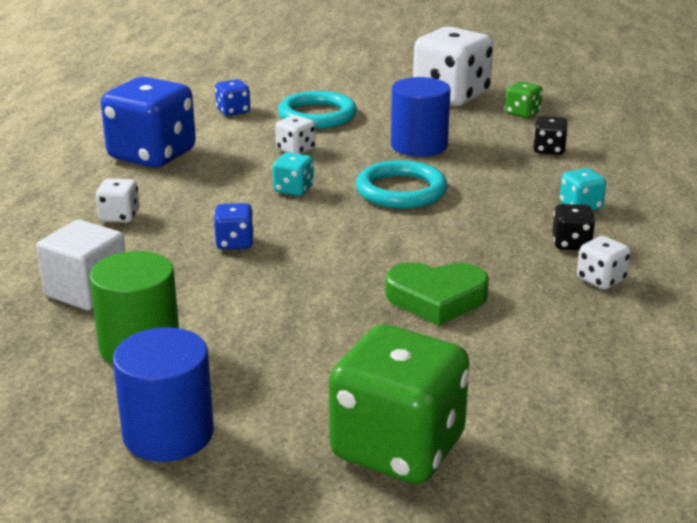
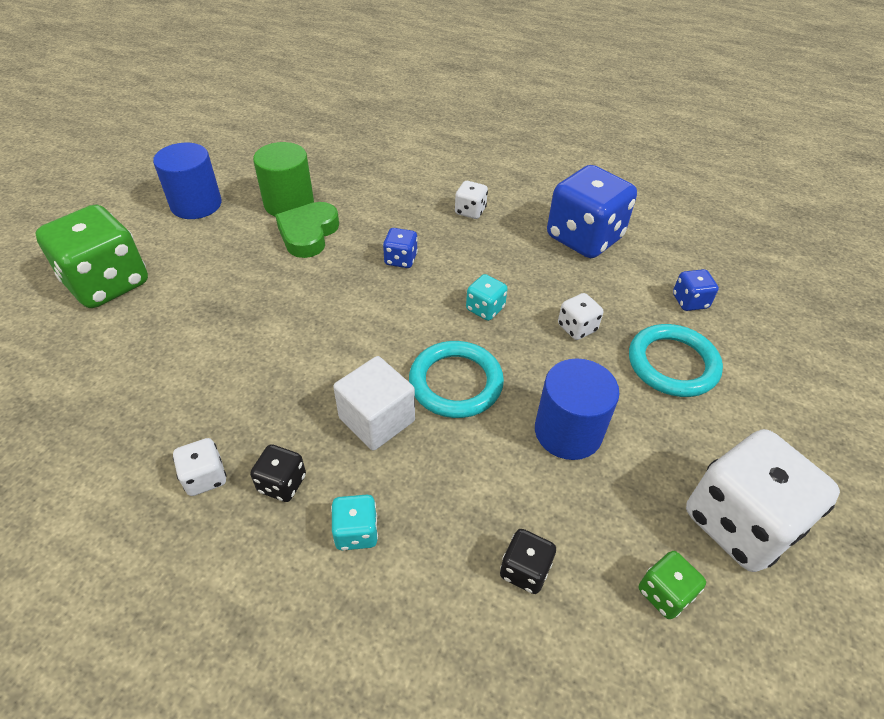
camera: 105 degrees right, 20 degrees up
white cube [36,219,125,310] -> white cube moved to [333,356,415,451]
green heart [385,262,489,326] -> green heart moved to [275,202,339,258]

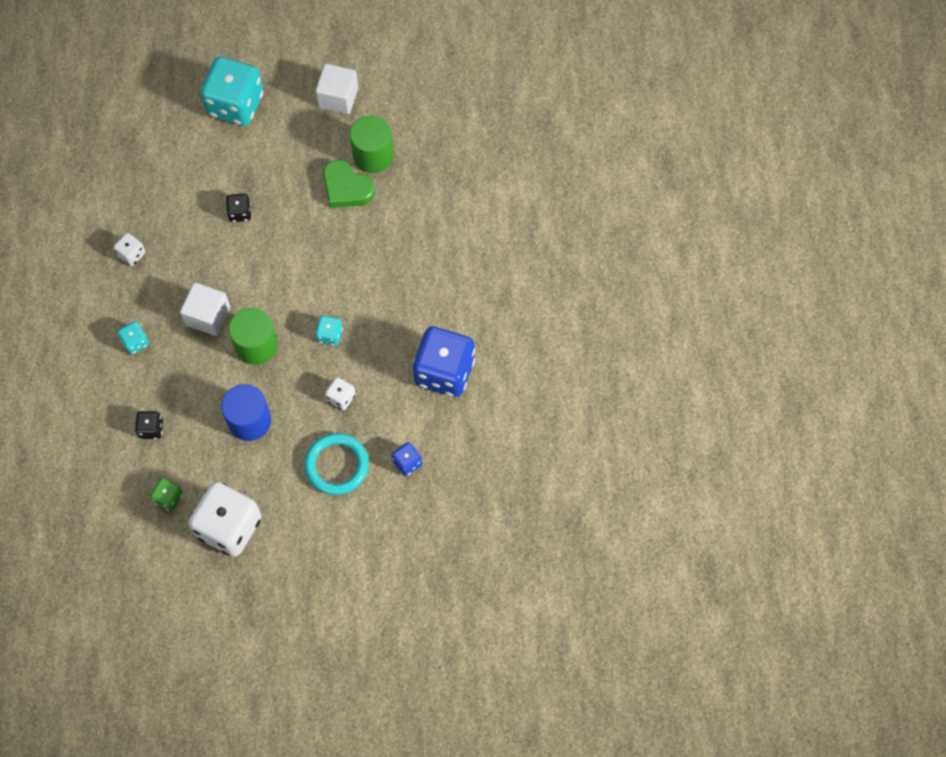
camera: 65 degrees right, 20 degrees up
green dice [35,205,148,308] -> turquoise dice [200,57,264,126]
blue cylinder [153,143,222,219] -> white cube [315,64,358,114]
black dice [250,444,306,502] -> black dice moved to [226,193,251,222]
green heart [275,202,339,258] -> green heart turned 135 degrees counterclockwise [323,160,375,208]
blue dice [383,228,418,268] -> none
turquoise ring [409,341,504,418] -> green cylinder [229,308,278,365]
white dice [455,181,488,219] -> none

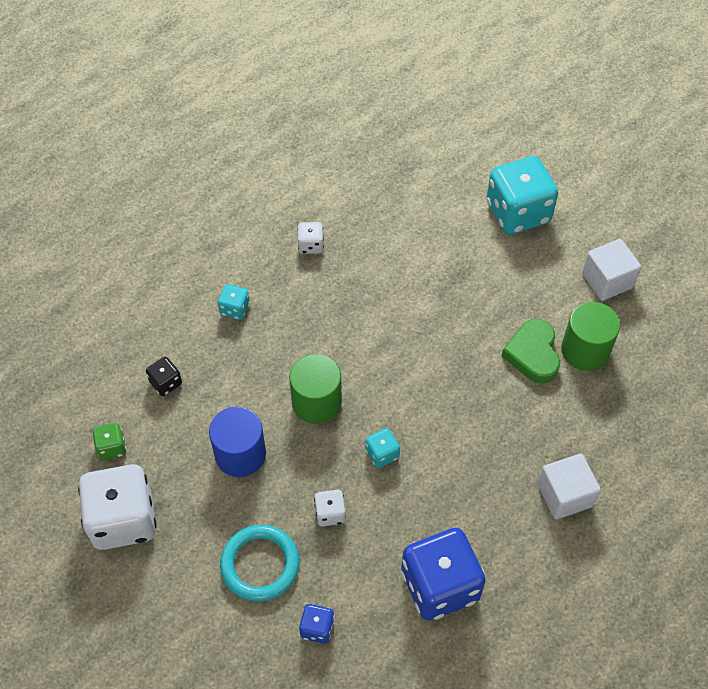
camera: 50 degrees right, 10 degrees down
white cube [180,283,230,336] -> white cube moved to [538,453,601,520]
black dice [226,193,251,222] -> none

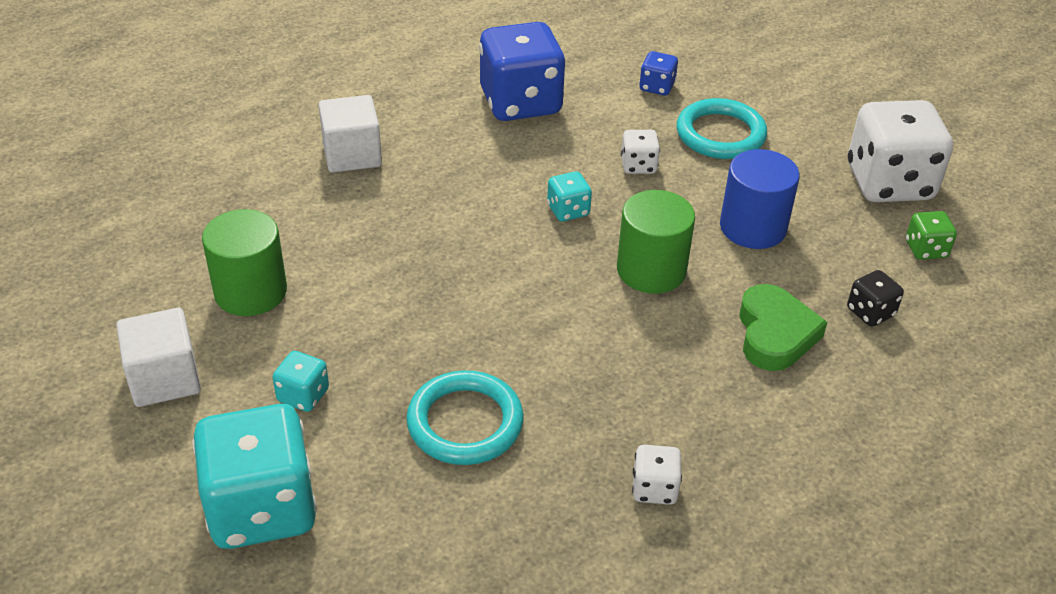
camera: 175 degrees left, 15 degrees down
turquoise dice [218,284,250,320] -> turquoise dice moved to [272,351,329,412]
green heart [502,319,560,383] -> green heart moved to [739,284,827,371]
none -> turquoise ring [406,370,524,465]

